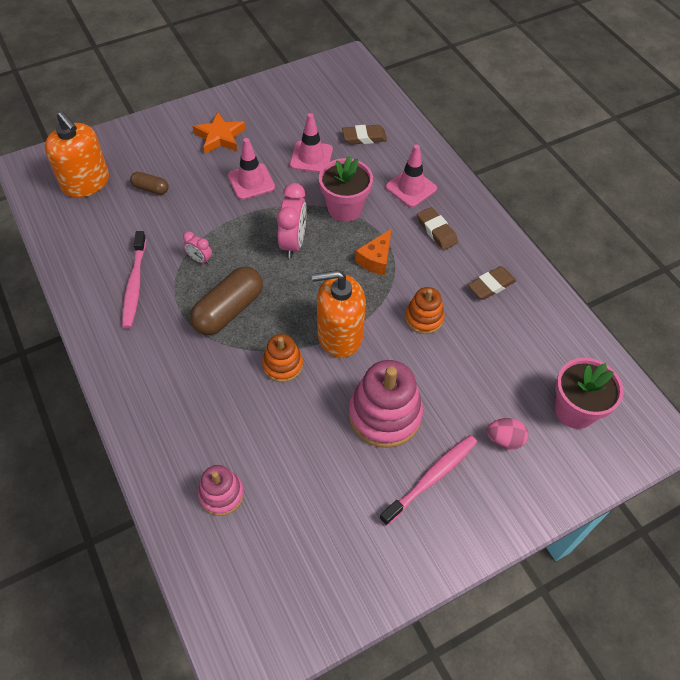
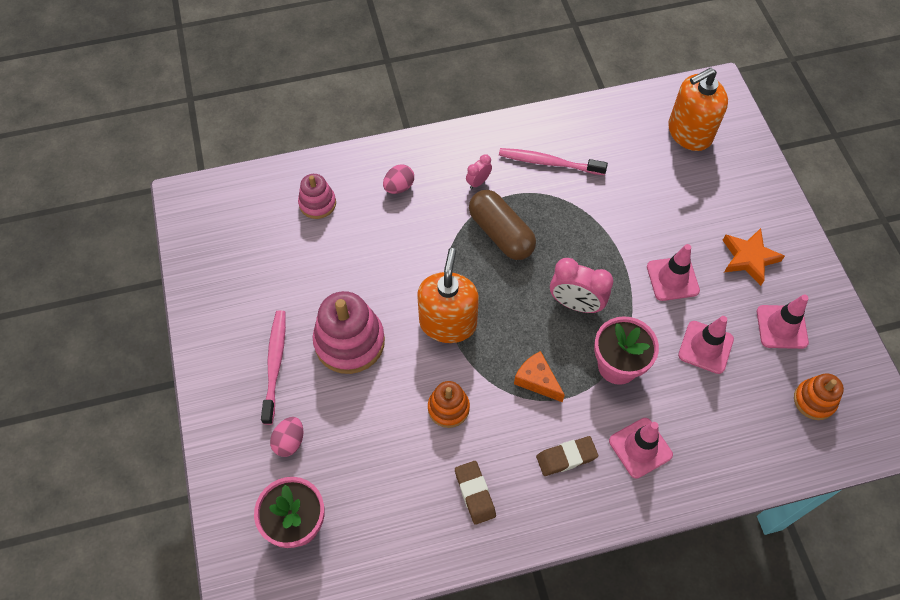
camera: 105 degrees right, 5 degrees up
brown capsule [130,172,168,195] -> none
pink clock [183,231,212,265] -> pink clock moved to [466,154,492,189]
orange stacking toy [262,334,303,382] -> orange stacking toy moved to [794,373,844,420]
brown eraser [342,125,387,145] -> none
pink toothbrush [380,435,477,526] -> pink toothbrush turned 150 degrees counterclockwise [261,310,286,425]
none -> pink egg [383,164,414,194]
none -> pink traffic cone [757,294,809,349]

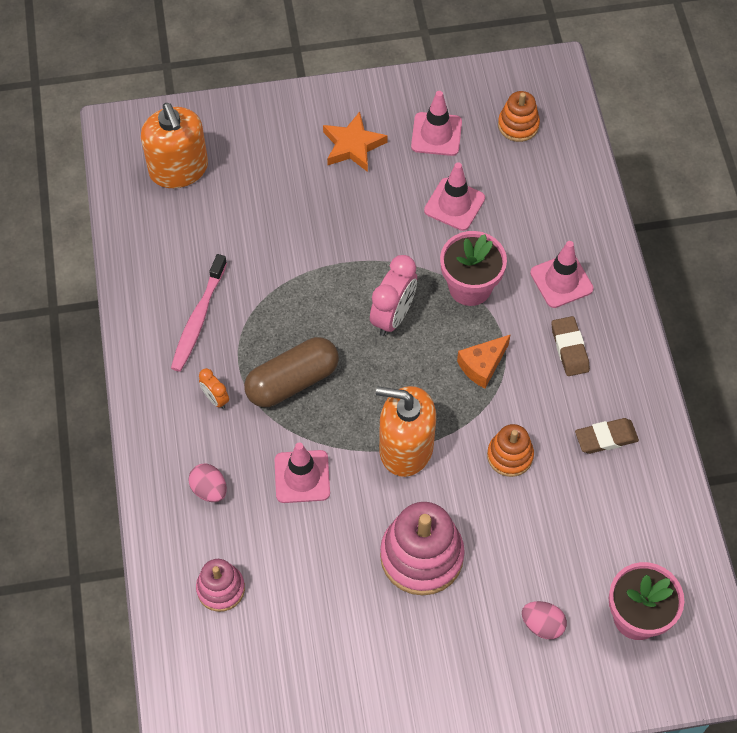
camera: 85 degrees left, 0 degrees up
pink toothbrush [261,310,286,425] -> none
pink clock [466,154,492,189] -> orange clock [199,368,229,409]
pink traffic cone [647,244,700,301] -> pink traffic cone moved to [275,443,330,503]

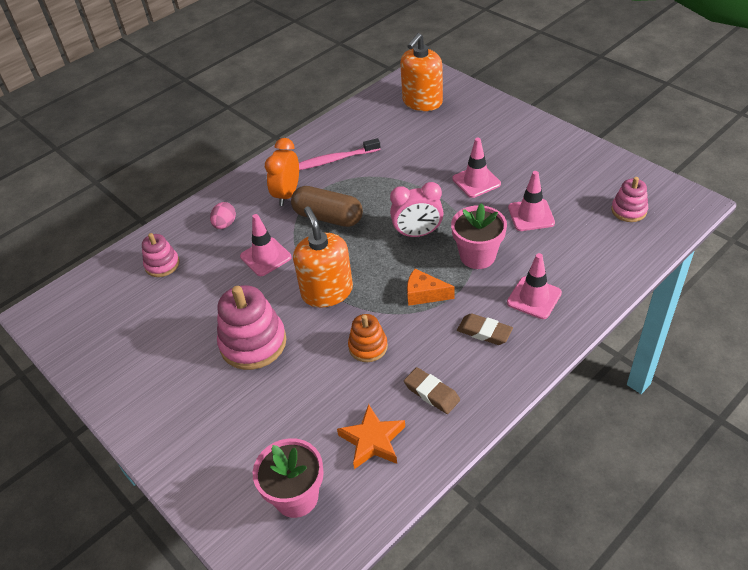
camera: 60 degrees right, 15 degrees down
orange clock [199,368,229,409] -> orange clock [265,138,299,206], size x1.87
orange star [323,112,388,172] -> orange star moved to [337,404,405,469]
pink traffic cone [411,91,462,156] -> pink traffic cone moved to [452,138,501,198]
orange stacking toy [498,91,540,142] -> pink stacking toy [611,177,648,222]
pink egg [522,601,567,639] -> none
brown eraser [552,316,590,376] -> brown eraser turned 75 degrees clockwise [457,313,513,345]

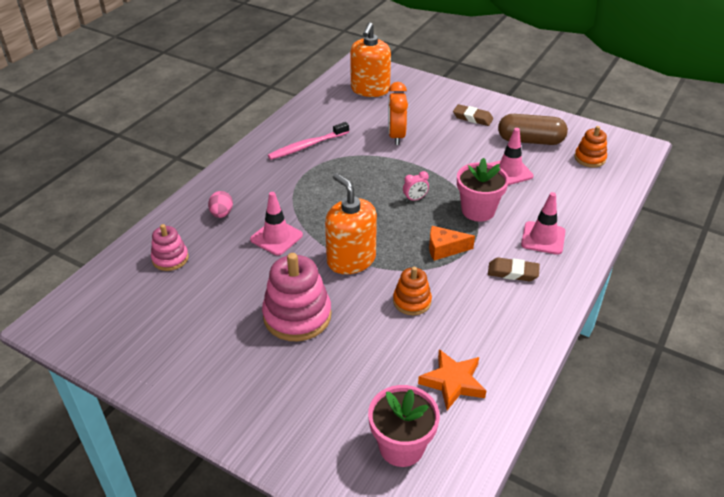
camera: 20 degrees left, 5 degrees down
orange clock [265,138,299,206] -> orange clock moved to [388,82,408,145]
brown capsule [291,186,363,227] -> brown capsule moved to [498,114,568,145]
pink clock [390,182,444,237] -> pink clock [403,171,429,202], size x0.53
brown eraser [404,367,460,414] -> brown eraser moved to [453,104,493,126]
pink traffic cone [452,138,501,198] -> none
pink stacking toy [611,177,648,222] -> orange stacking toy [575,126,607,167]

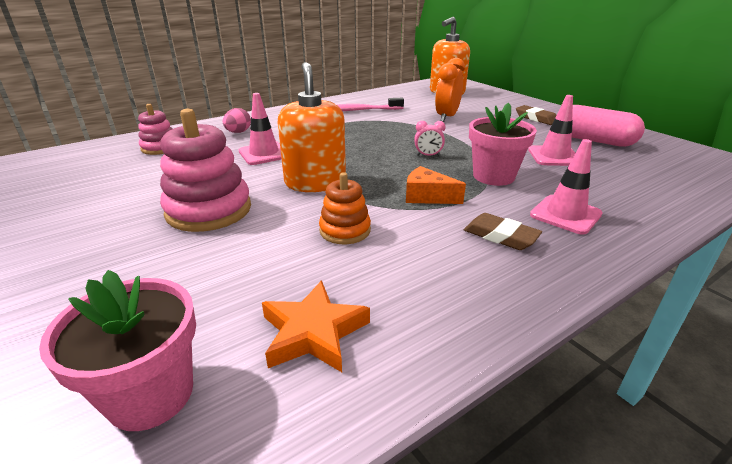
camera: 25 degrees right, 10 degrees down
brown capsule [498,114,568,145] -> pink capsule [572,105,645,147]
orange stacking toy [575,126,607,167] -> none

